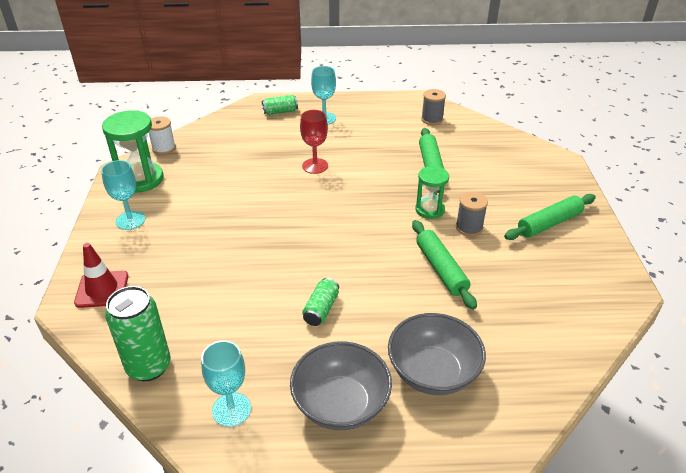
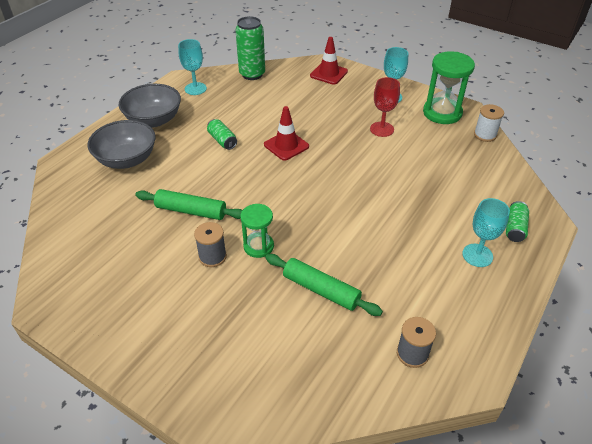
camera: 125 degrees right, 5 degrees up
red goblet [300,110,328,174] -> red goblet moved to [370,77,400,137]
green rolling pin [504,194,596,240] -> none
none -> red traffic cone [264,106,309,161]

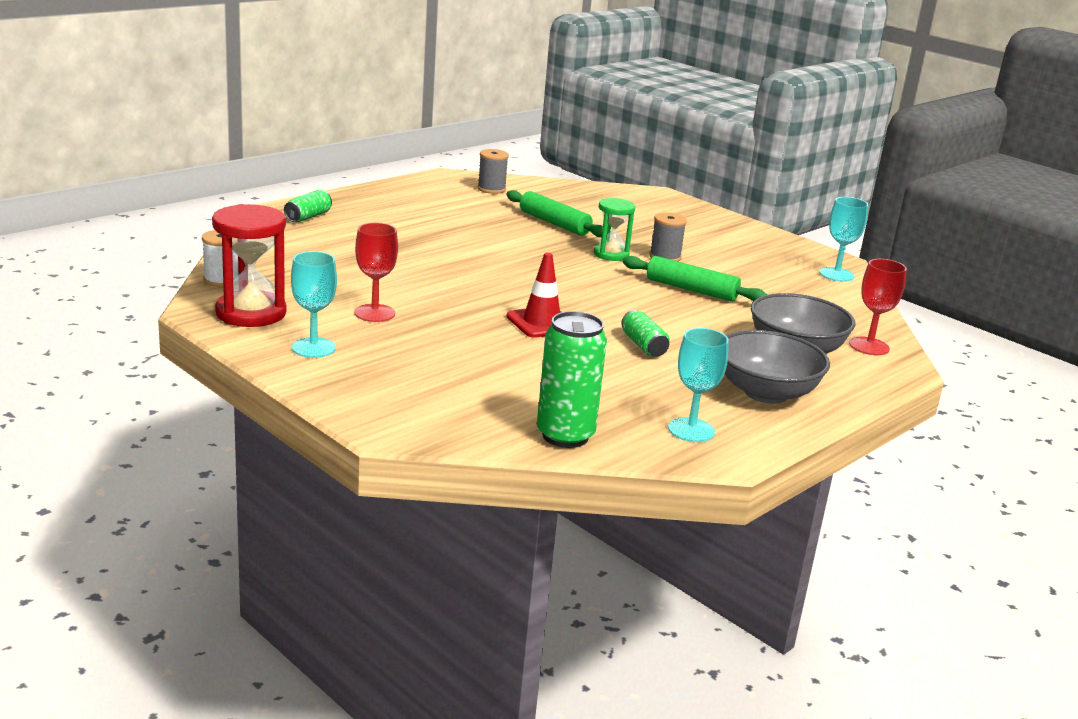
camera: 170 degrees left, 20 degrees down
red traffic cone [310,37,348,85] -> none
green hourglass [423,51,475,124] -> red hourglass [212,204,287,327]
turquoise goblet [462,198,510,267] -> turquoise goblet moved to [819,197,868,282]
none -> red goblet [849,259,907,355]

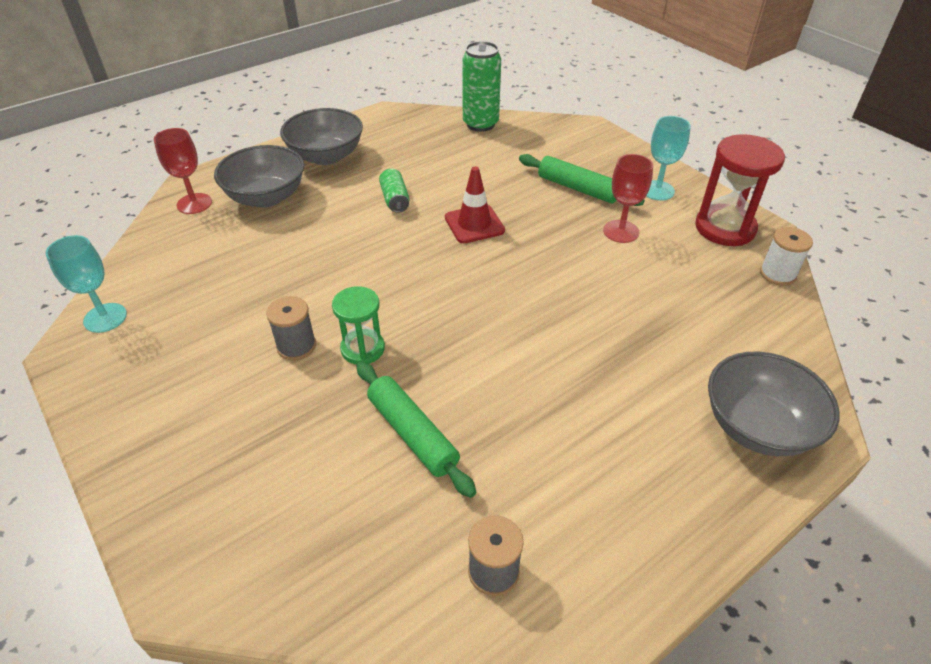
camera: 170 degrees left, 20 degrees up
green can [284,190,332,222] -> grey bowl [708,351,840,456]
green rolling pin [622,256,767,302] -> green rolling pin moved to [519,154,645,206]
turquoise goblet [668,328,729,442] -> none

